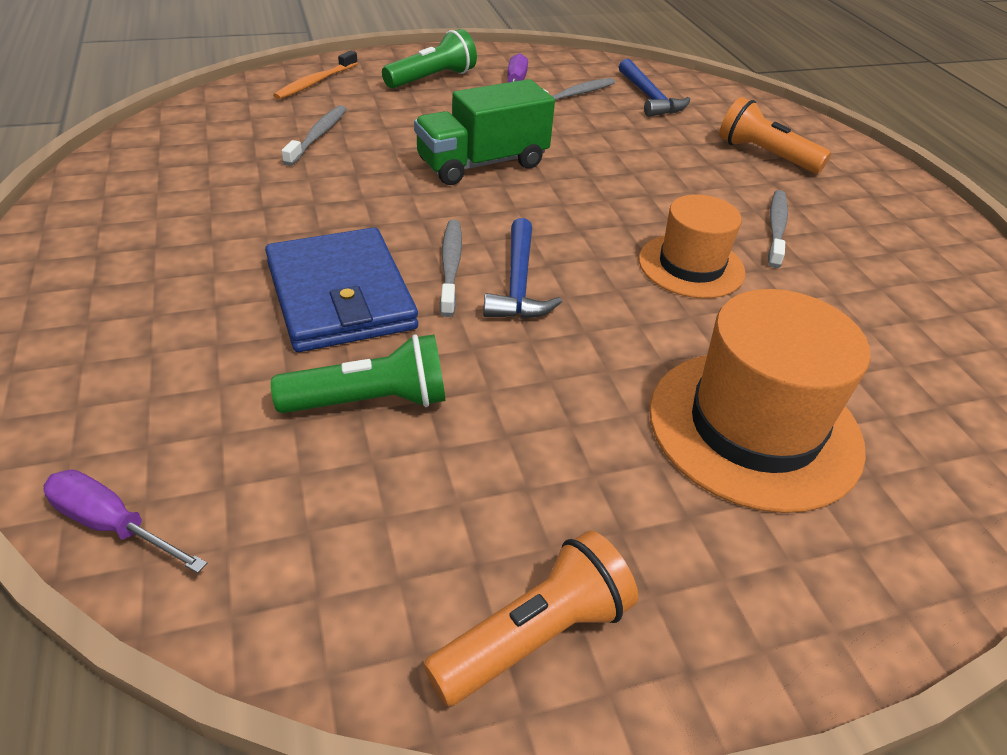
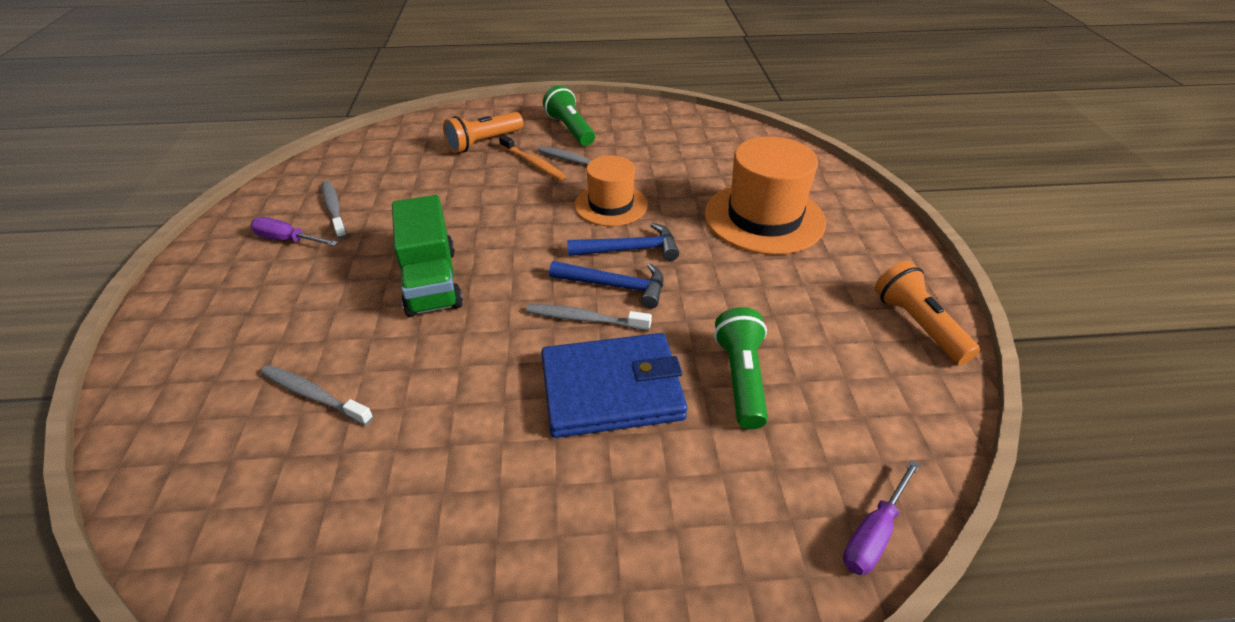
camera: 75 degrees left, 0 degrees up
orange toothbrush [273,51,358,100] -> orange toothbrush moved to [499,135,565,180]
green flashlight [382,29,477,89] -> green flashlight moved to [543,85,595,146]
blue hammer [619,59,690,117] -> blue hammer moved to [567,223,679,261]

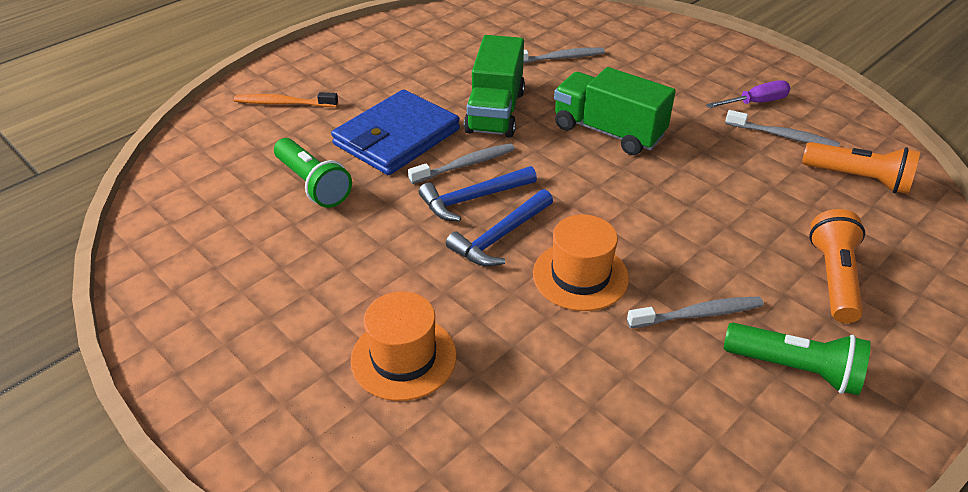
camera: 140 degrees right, 0 degrees up
orange toothbrush [499,135,565,180] -> orange toothbrush moved to [234,92,338,107]
orange hat [705,136,826,255] -> orange hat [351,291,457,401], size x0.63
purple screwdriver [843,460,920,575] -> none
orange flashlight [875,261,980,365] -> orange flashlight moved to [802,142,920,194]
none -> green truck [464,35,525,137]

